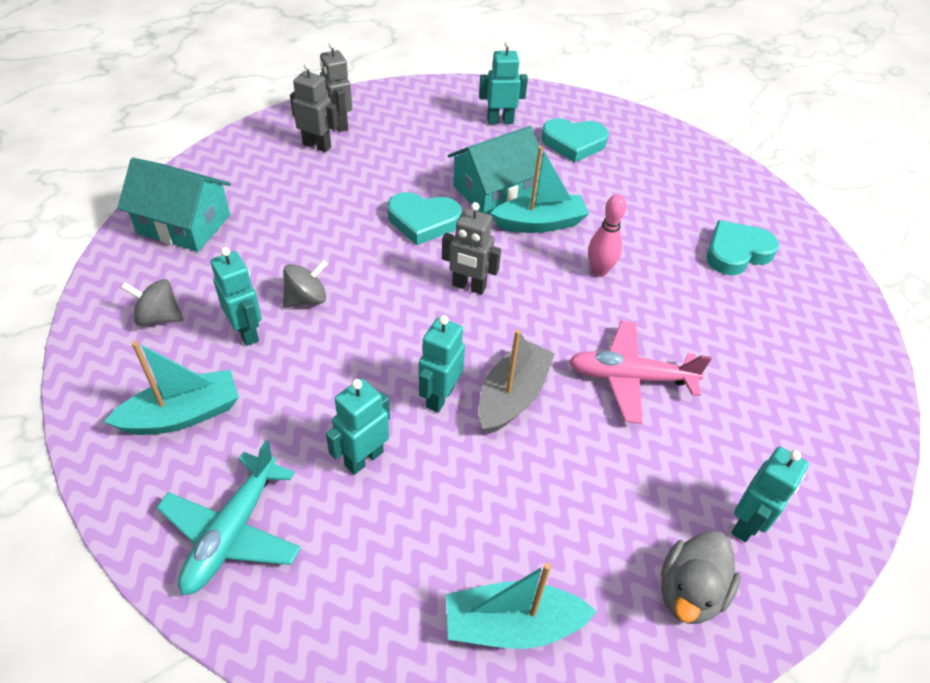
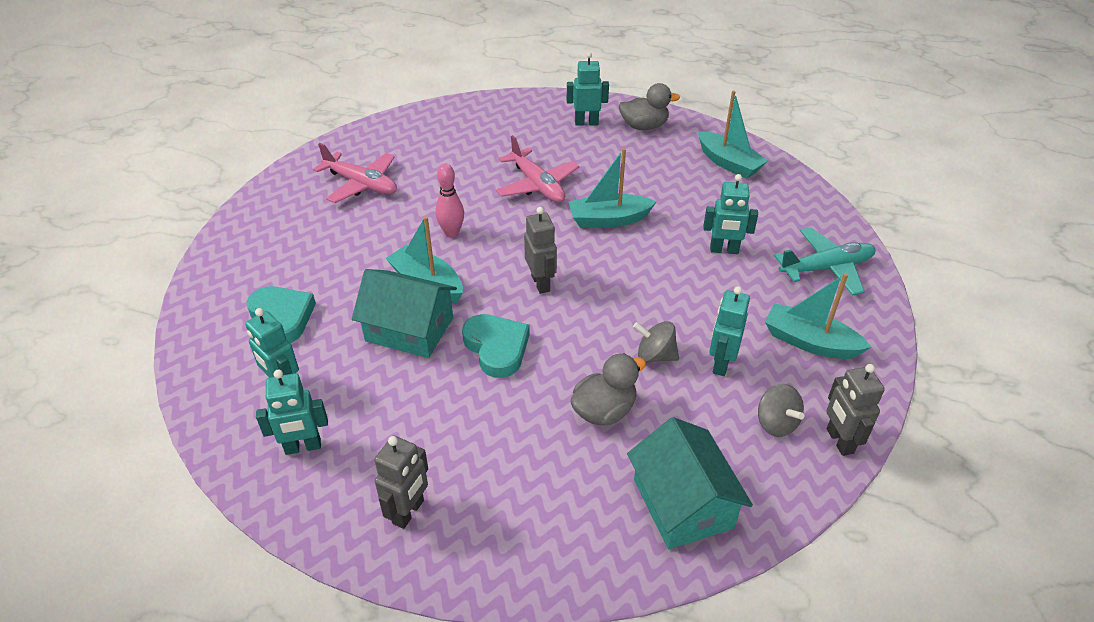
camera: 125 degrees left, 5 degrees down
grey robot [290,63,338,152] -> grey robot moved to [826,364,885,456]
turquoise robot [419,315,465,413] -> turquoise robot moved to [256,370,328,455]
grey boat [479,329,555,434] -> turquoise boat [568,148,657,228]
turquoise heart [707,220,779,275] -> pink plane [313,143,397,203]
none -> grey duck [571,353,646,425]

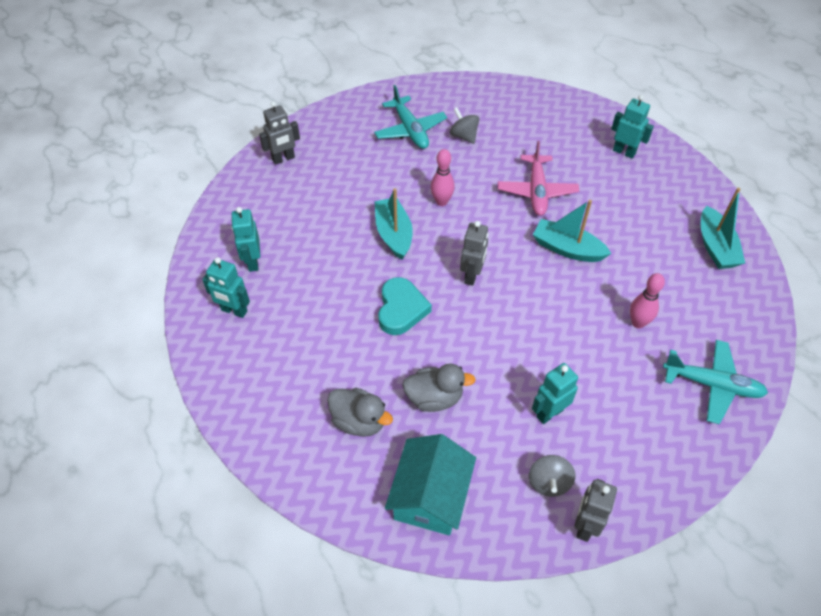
camera: 35 degrees right, 10 degrees up
turquoise heart [246,286,316,343] -> none
pink plane [313,143,397,203] -> turquoise plane [374,85,447,149]
turquoise house [352,269,457,358] -> none
grey robot [374,436,428,529] -> grey robot moved to [259,101,300,165]
grey duck [619,83,680,130] -> grey duck moved to [327,388,393,437]
grey spinning top [633,321,679,363] -> grey spinning top moved to [450,107,479,144]
turquoise robot [703,174,758,254] -> pink bowling pin [630,273,665,328]
turquoise boat [765,273,871,359] -> none

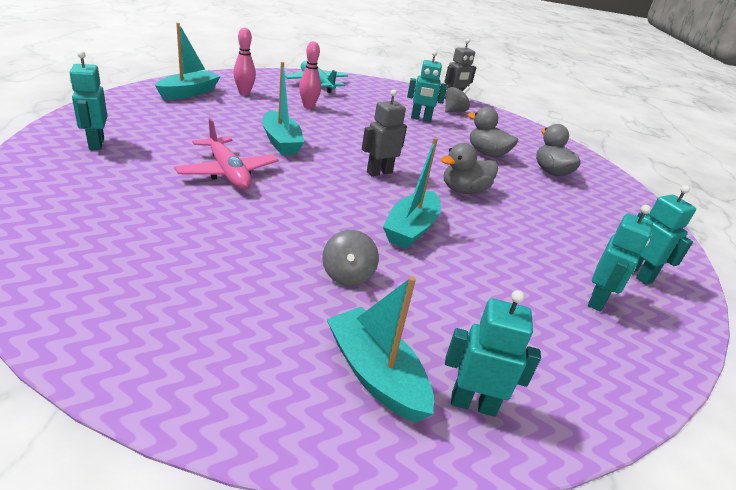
camera: 145 degrees left, 20 degrees down
grey robot [259,101,300,165] -> turquoise robot [445,290,541,417]
turquoise plane [374,85,447,149] -> none
turquoise heart [378,277,432,335] -> grey duck [441,143,498,194]
turquoise house [385,434,476,535] -> none
pink bowling pin [431,149,455,206] -> pink bowling pin moved to [233,28,256,95]
grey spinning top [450,107,479,144] -> grey spinning top moved to [322,230,379,286]
pink plane [498,141,579,216] -> pink plane turned 105 degrees clockwise [174,118,279,189]
none -> turquoise boat [327,276,434,422]

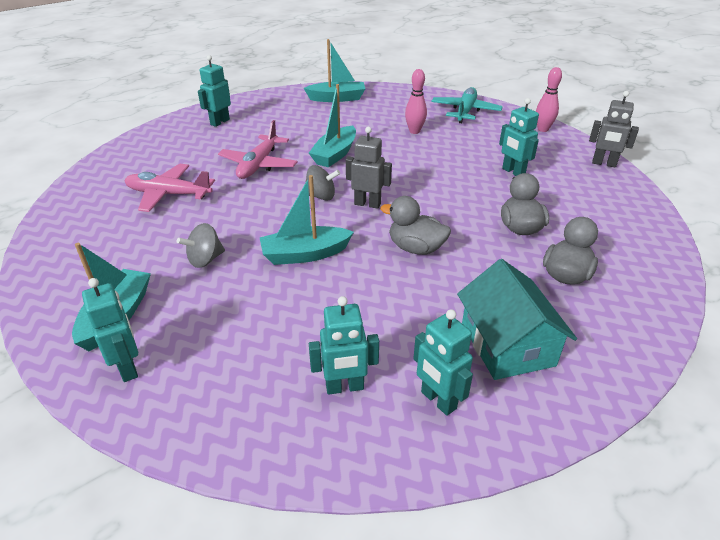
camera: 55 degrees right, 5 degrees up
pink bowling pin [233,28,256,95] -> pink bowling pin moved to [536,67,562,132]
grey spinning top [445,86,470,113] -> grey spinning top moved to [305,165,340,201]
turquoise robot [634,185,696,285] -> turquoise robot turned 120 degrees clockwise [413,309,473,416]
none -> pink plane [125,164,215,212]
none -> turquoise house [457,259,577,380]

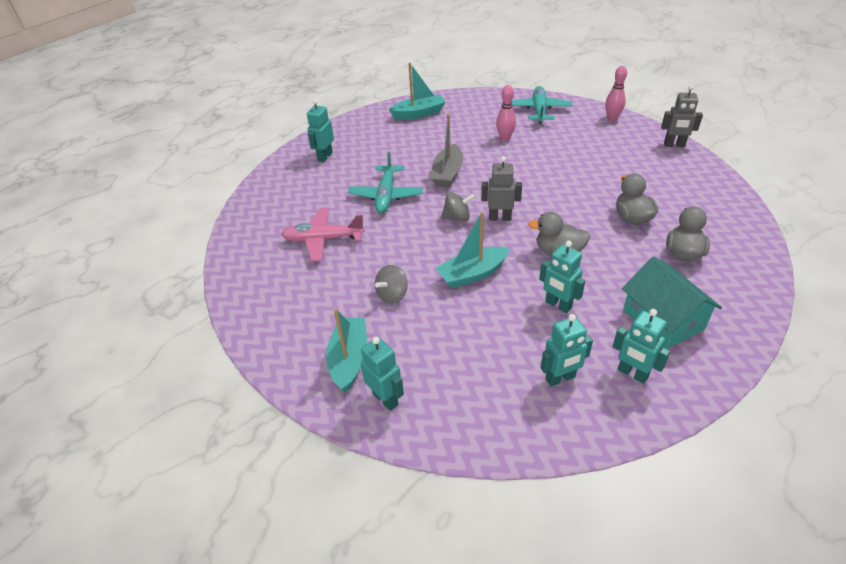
camera: 10 degrees left, 5 degrees up
pink plane [218,120,298,179] -> turquoise plane [348,152,423,213]
turquoise boat [309,84,356,167] -> grey boat [431,113,463,188]
turquoise robot [499,98,539,176] -> turquoise robot moved to [539,241,585,313]

